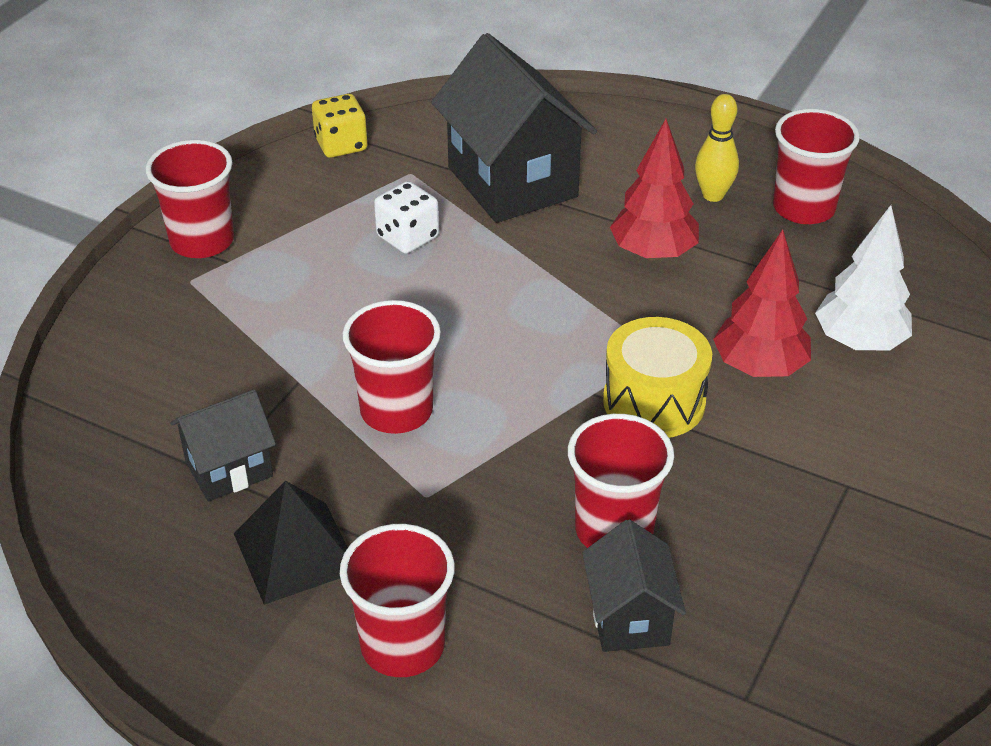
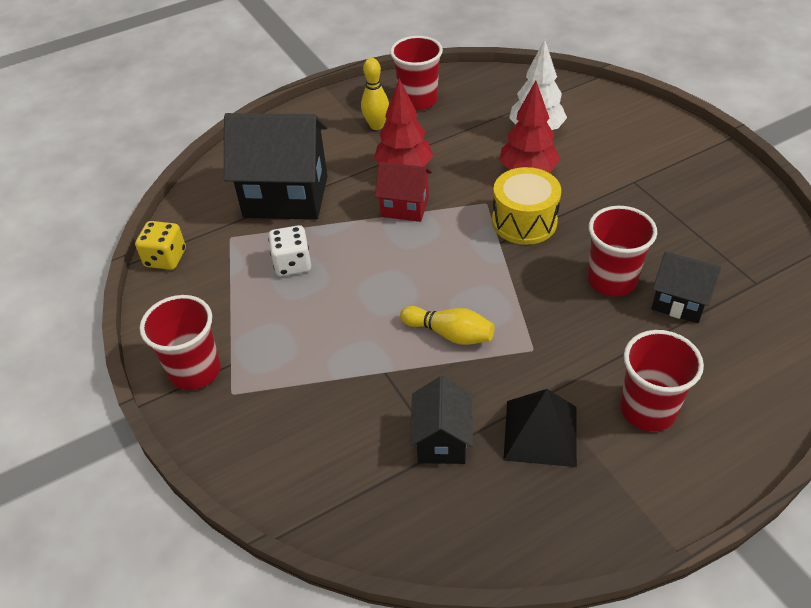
camera: 55 degrees left, 5 degrees up
red cup [343,300,441,434] -> yellow bowling pin [400,306,495,345]
none -> red house [375,162,432,222]

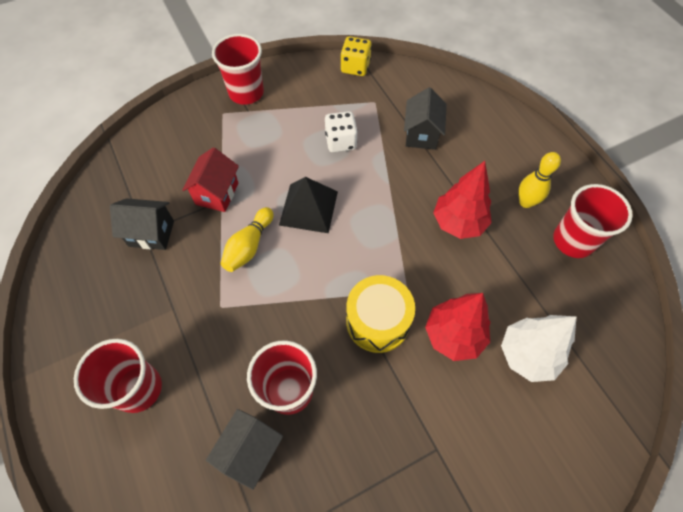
camera: 90 degrees right, 15 degrees up
black house [224,113,328,220] -> black house [404,87,447,150], size x0.54
red house [375,162,432,222] -> red house moved to [182,147,239,212]
black pyramid [503,389,577,467] -> black pyramid moved to [279,177,338,233]

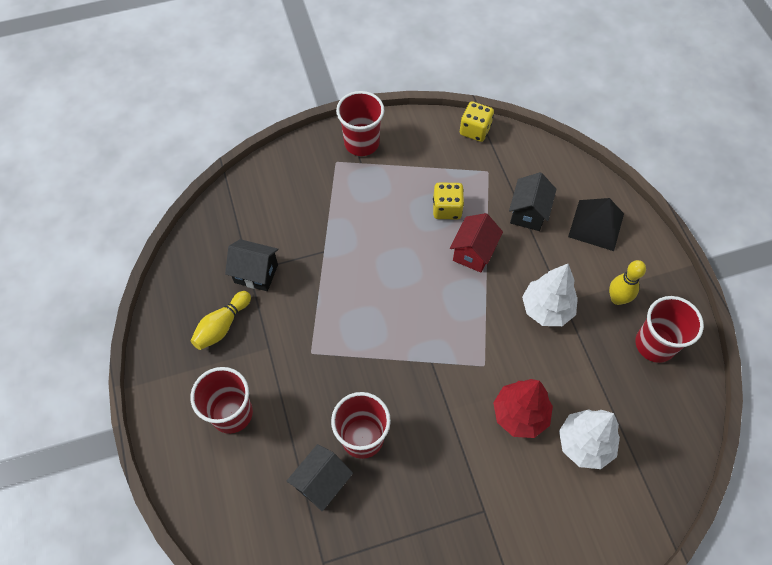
camera: 10 degrees right, 0 degrees up
red house [182,147,239,212] -> red house moved to [450,213,503,272]
yellow bowling pin [220,207,274,272] -> yellow bowling pin moved to [191,291,251,350]
black pyramid [279,177,338,233] -> black pyramid moved to [568,198,624,251]
white dice [325,111,358,152] -> yellow dice [433,182,464,220]
yellow drum [346,275,415,353] -> none
red tree [433,161,492,239] -> white tree [522,264,578,326]

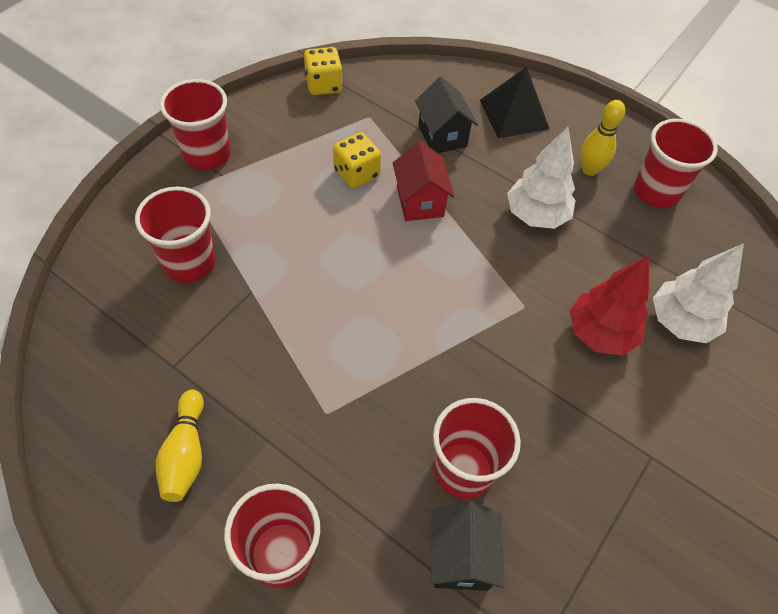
camera: 40 degrees left, 5 degrees down
black house [225,239,278,291] -> none
none -> red cup [135,187,216,283]

